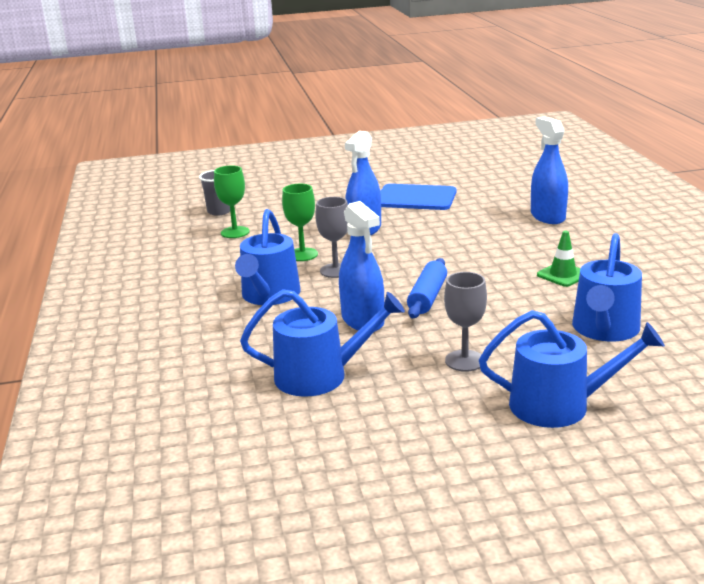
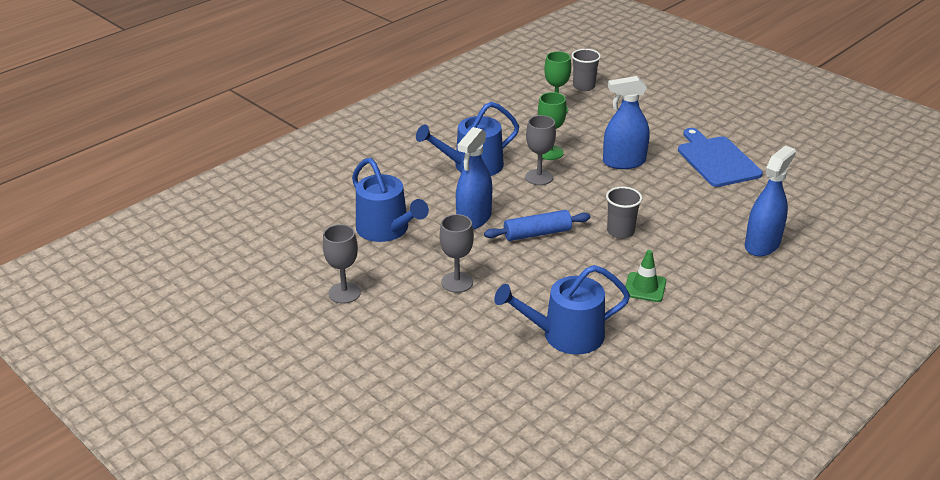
camera: 55 degrees right, 10 degrees up
blue watering can [479,310,665,428] -> none
none -> grey goblet [323,224,361,304]
none -> grey cup [606,187,642,239]

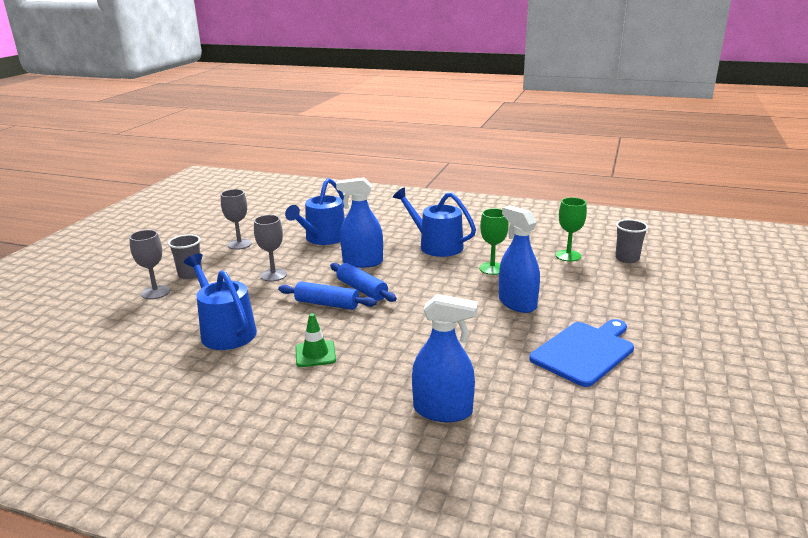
camera: 65 degrees right, 10 degrees down
grey goblet [525,115,556,185] -> grey goblet moved to [129,230,170,299]
grey cup [606,187,642,239] -> grey cup moved to [168,234,202,279]
none -> blue rolling pin [278,281,377,310]

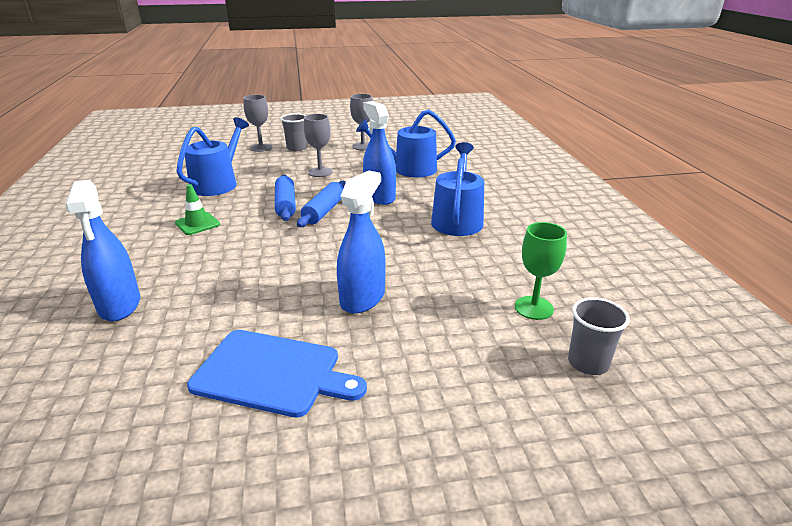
camera: 60 degrees right, 5 degrees up
green goblet [479,208,509,275] -> none

